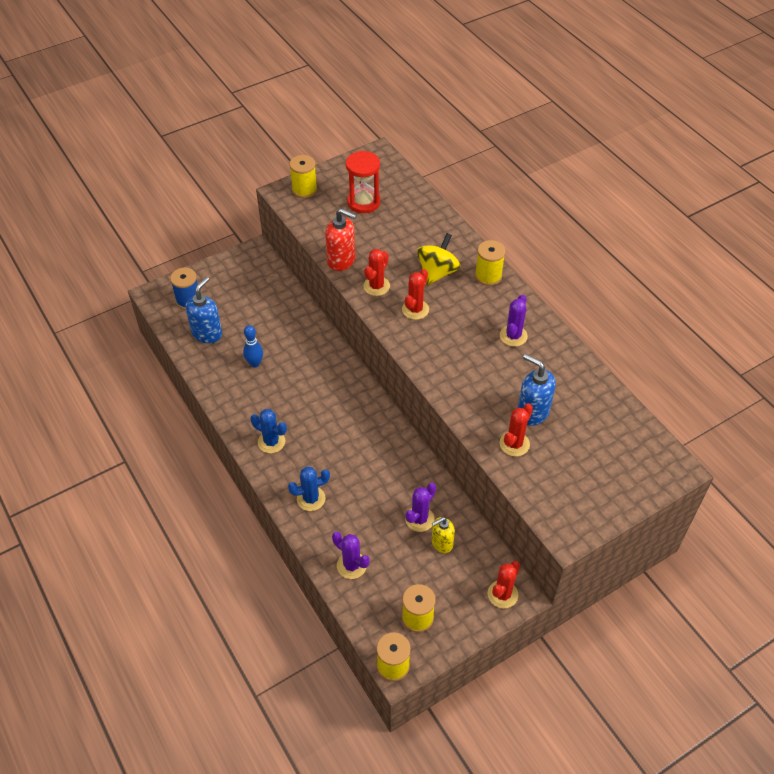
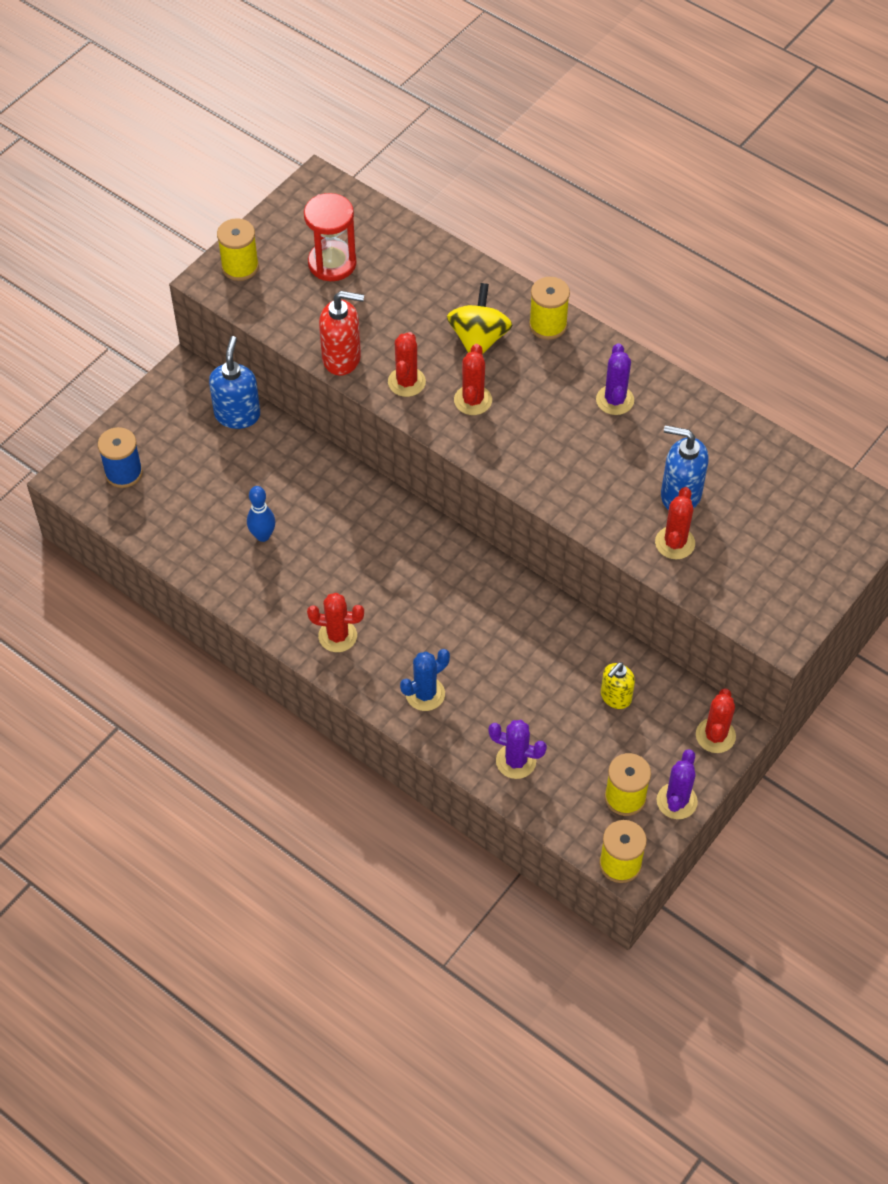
camera: 20 degrees left, 5 degrees up
blue soap dispenser [185,277,222,343] -> blue soap dispenser moved to [209,336,260,429]
blue cactus [250,409,287,453] -> red cactus [307,593,364,652]
purple cactus [405,483,436,532] -> purple cactus moved to [657,749,698,819]

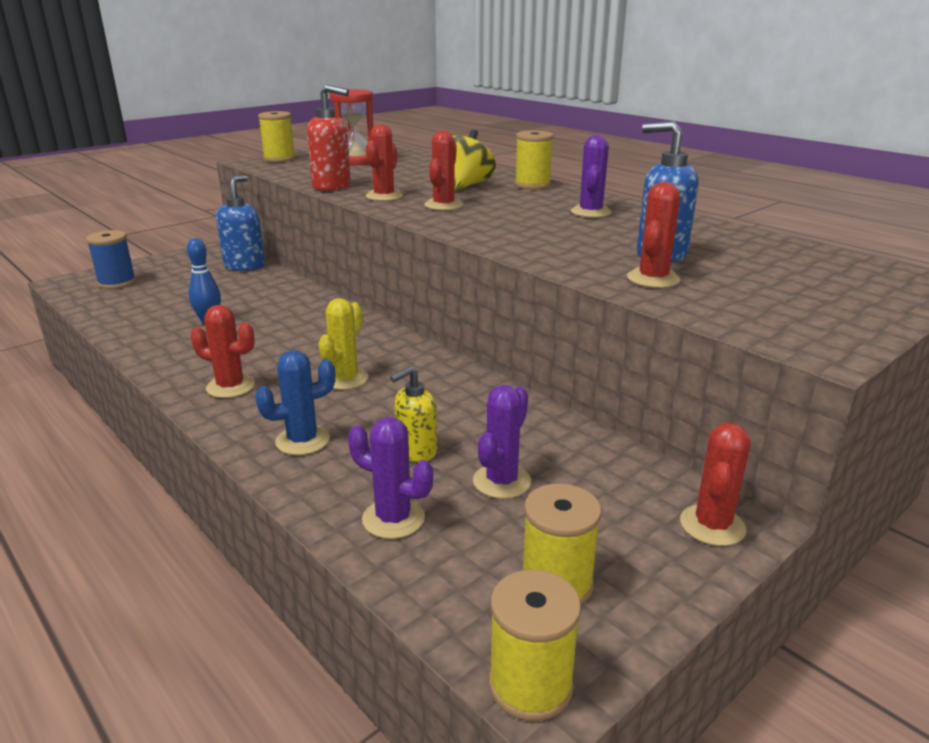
camera: 10 degrees right, 30 degrees down
yellow soap dispenser [601,662,635,709] -> yellow soap dispenser moved to [390,366,437,462]
purple cactus [657,749,698,819] -> purple cactus moved to [473,385,531,499]
none -> yellow cactus [318,298,369,390]

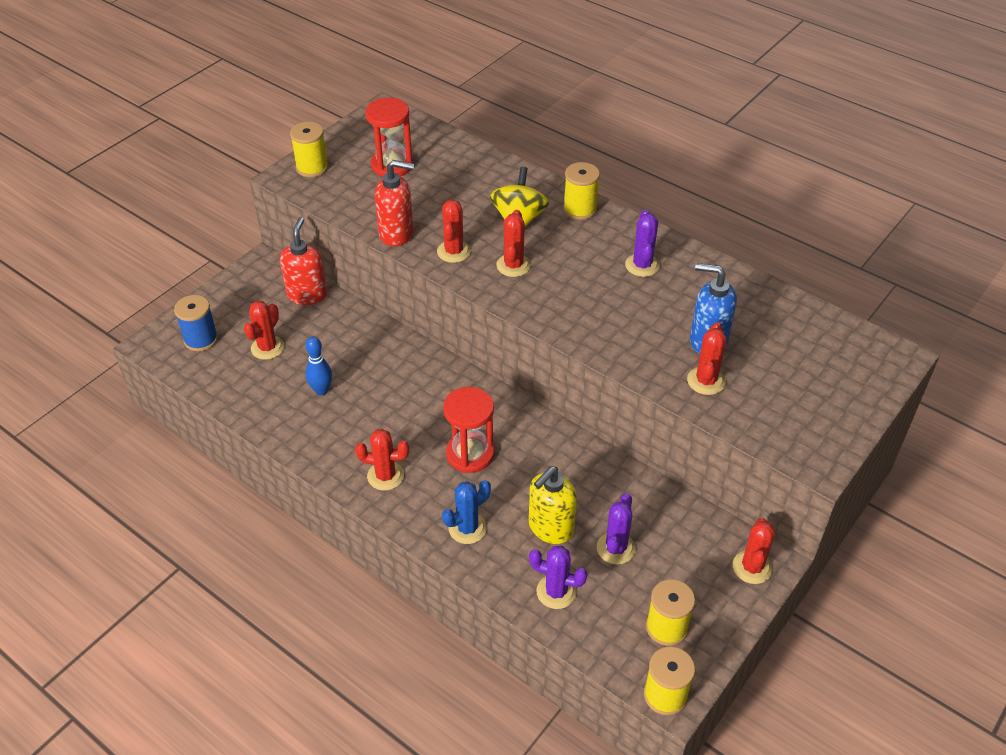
camera: 10 degrees left, 20 degrees up
blue soap dispenser [216,175,265,271] -> red soap dispenser [280,217,327,305]
yellow cactus [318,298,369,390] -> red hourglass [443,387,494,473]
yellow soap dispenser [390,366,437,462] -> yellow soap dispenser [529,466,577,544], size x1.51
none -> red cactus [244,301,284,360]

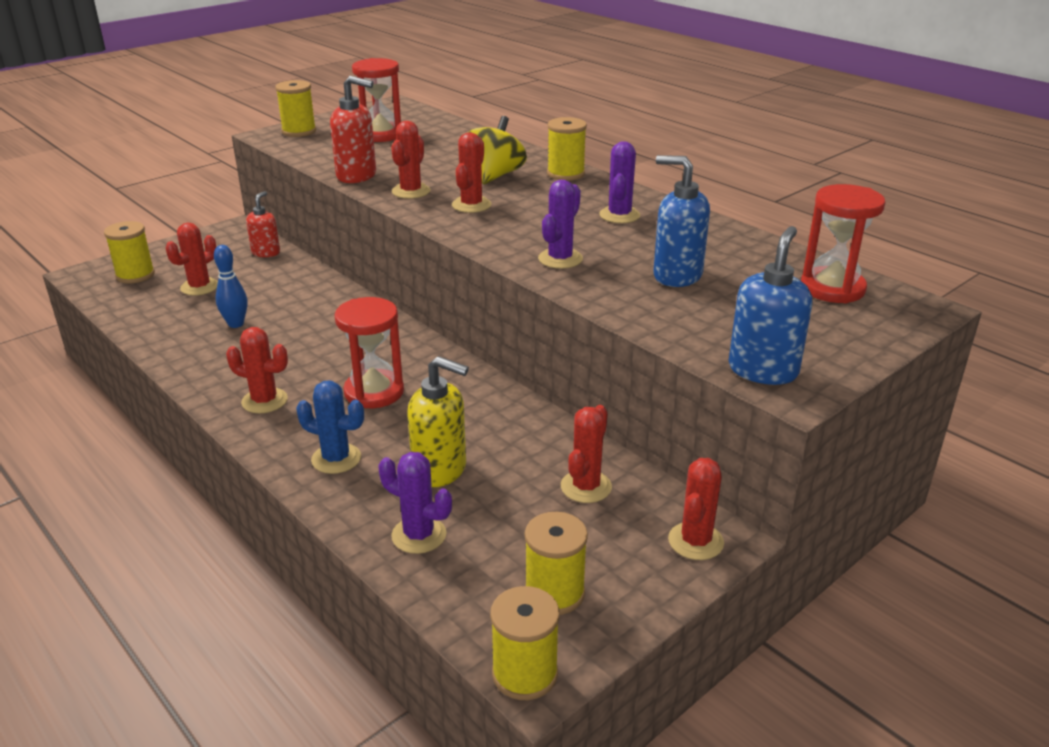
camera: 10 degrees right, 15 degrees down
blue spool [174,295,218,352] -> yellow spool [104,221,155,283]
red soap dispenser [280,217,327,305] -> red soap dispenser [246,191,280,257], size x0.66
blue cactus [442,480,491,544] -> blue cactus turned 45 degrees clockwise [296,381,364,474]
yellow soap dispenser [529,466,577,544] -> yellow soap dispenser turned 120 degrees counterclockwise [407,356,469,487]
purple cactus [597,493,636,564] -> purple cactus moved to [538,180,583,269]
red cactus [687,322,727,395] -> red cactus moved to [561,405,612,503]
none -> blue soap dispenser [729,226,812,385]
none -> red hourglass [801,184,885,303]

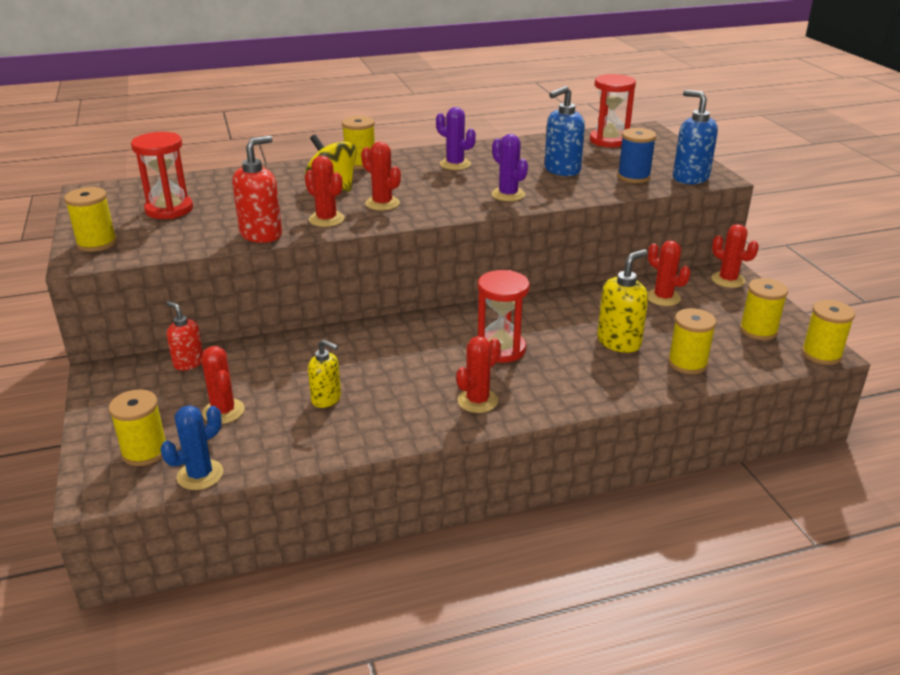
camera: 65 degrees left, 0 degrees up
blue bowling pin [214,245,247,328] -> yellow soap dispenser [308,339,341,408]
blue cactus [296,381,364,474] -> blue cactus moved to [161,405,223,490]
purple cactus [379,452,452,554] -> yellow spool [668,308,717,374]
none -> blue spool [617,128,657,183]

